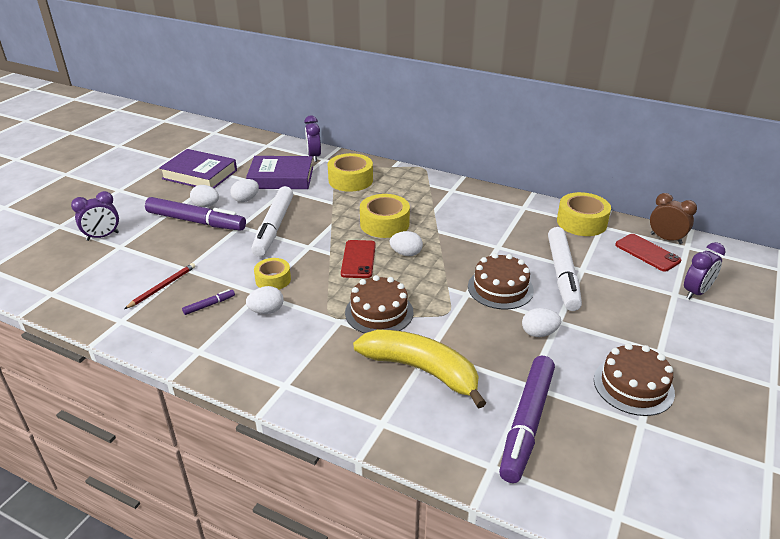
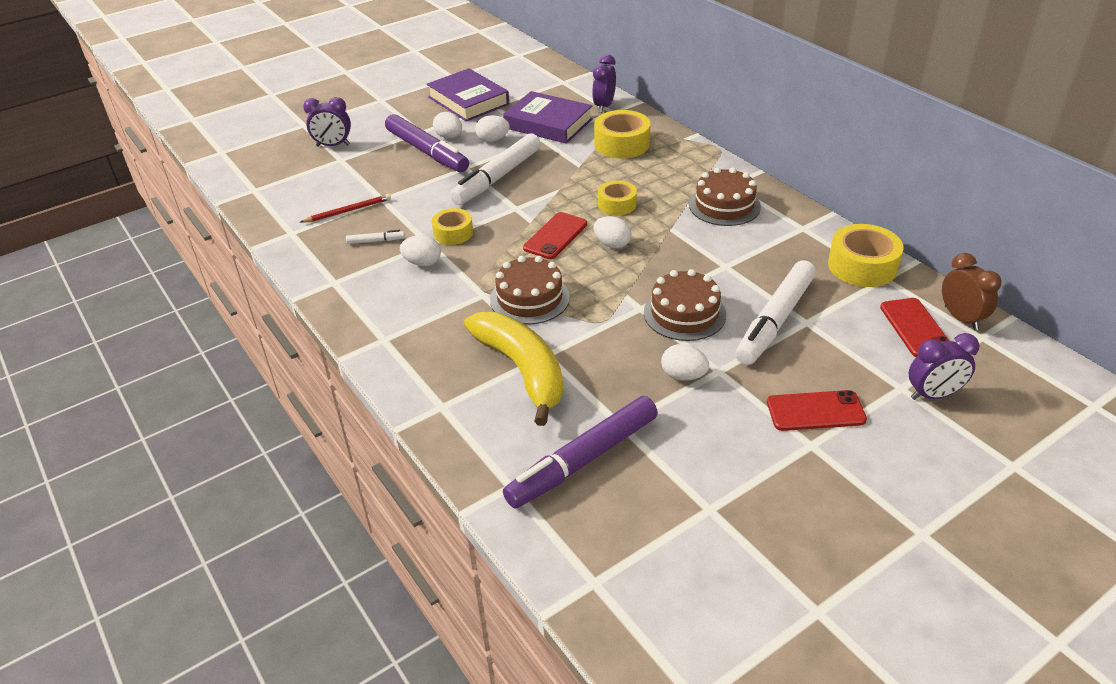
camera: 30 degrees right, 5 degrees up
purple marker [182,289,235,315] -> white marker [346,230,405,244]
yellow tape [360,194,410,238] -> yellow tape [598,181,637,215], size x0.63
brown cake [594,343,675,416] -> brown cake moved to [689,167,761,226]
none -> red phone [767,390,867,431]

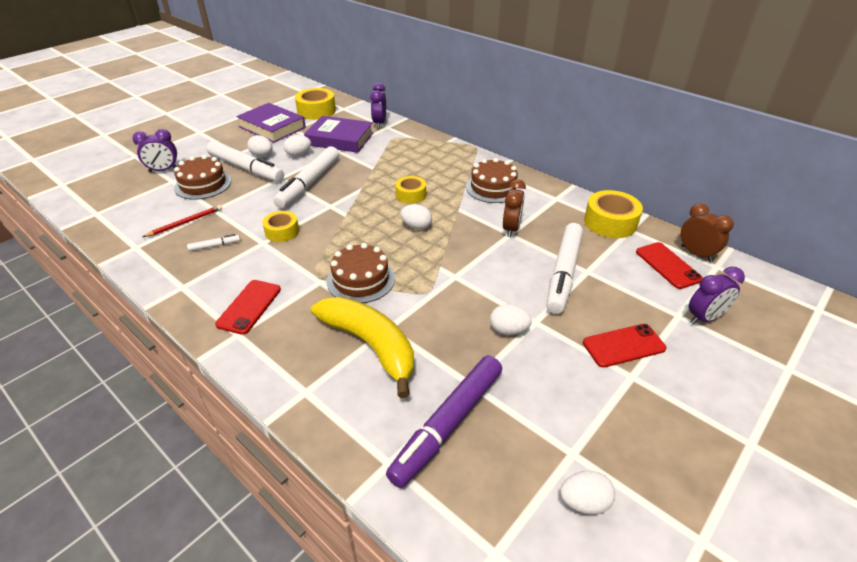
camera: 15 degrees left, 0 degrees up
purple marker [385,114,469,172] -> white marker [206,141,284,182]
white egg [400,235,441,266] -> white egg moved to [560,471,615,515]
red phone [523,212,587,259] -> red phone moved to [215,280,281,335]
yellow tape [594,110,651,159] -> yellow tape moved to [295,88,336,120]
brown cake [644,269,726,341] -> brown cake moved to [174,155,231,200]
none -> brown clock [503,179,526,237]

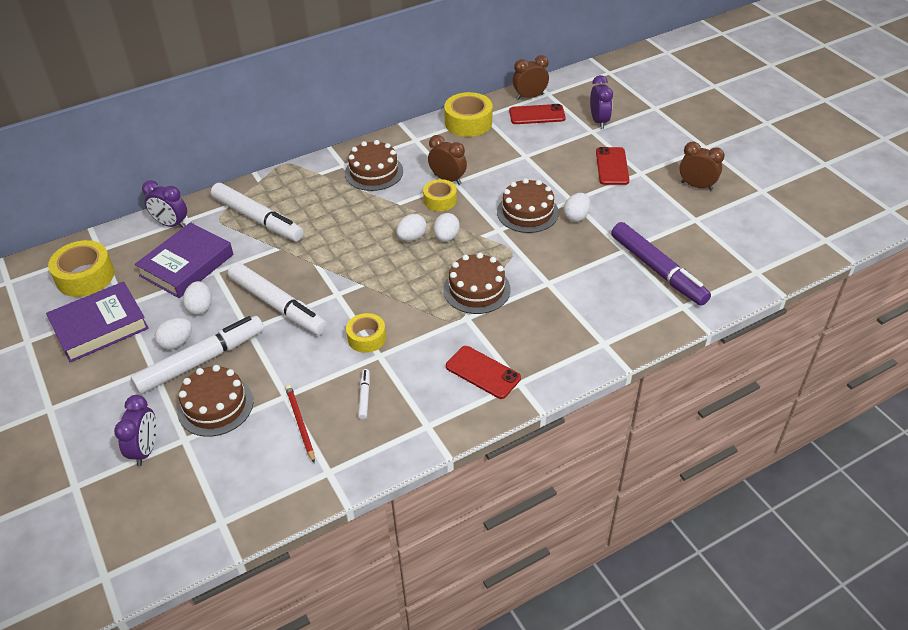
camera: 70 degrees left, 5 degrees up
yellow banana [311,297,414,398] -> none
yellow tape [395,176,426,204] -> yellow tape moved to [423,179,457,211]
white marker [547,223,583,314] -> white marker moved to [211,183,304,241]
white egg [560,471,615,515] -> white egg moved to [433,213,460,242]
none -> brown cake [497,178,559,233]
none -> brown clock [679,142,725,190]

